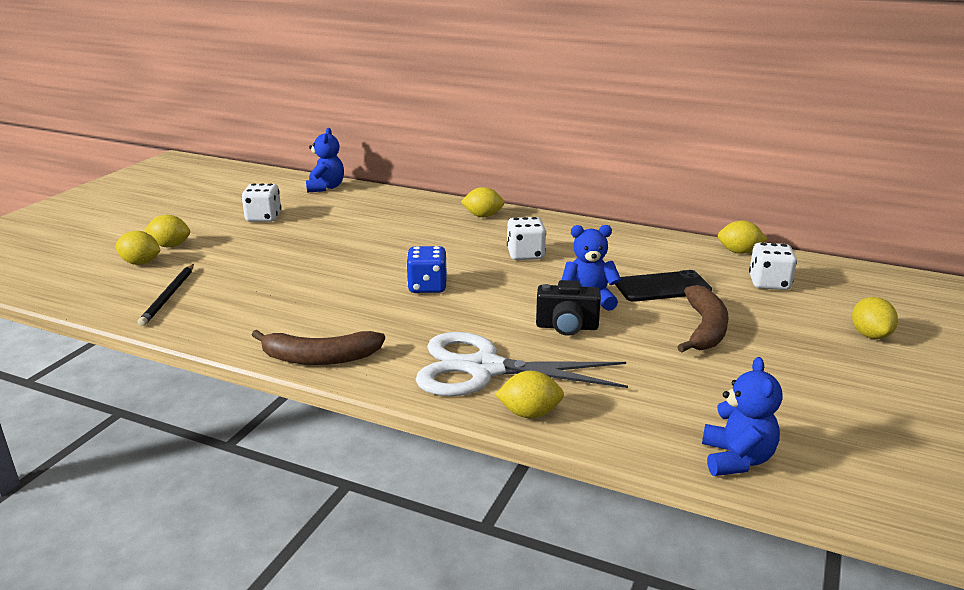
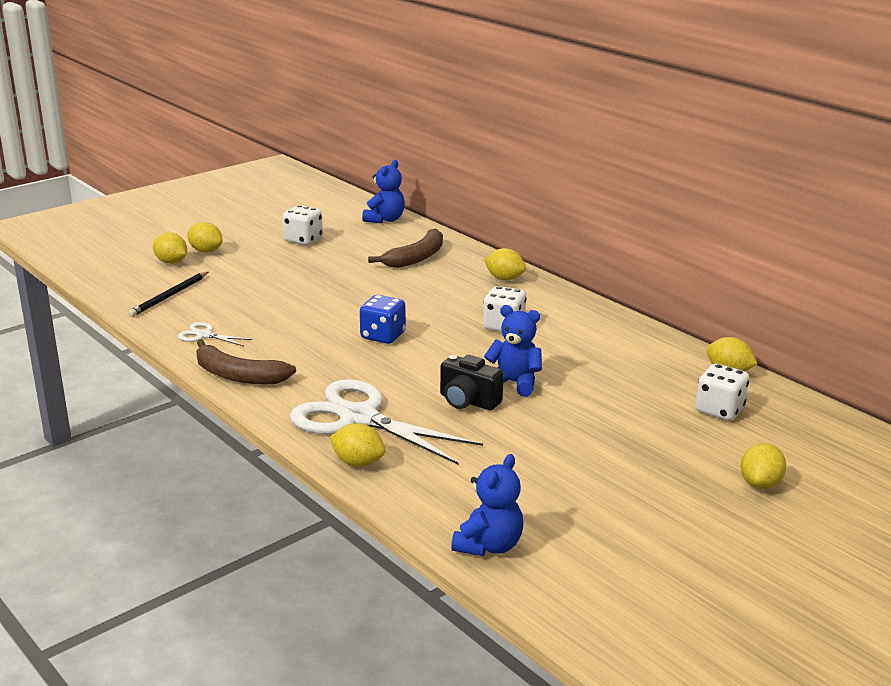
camera: 25 degrees right, 0 degrees up
black phone [615,270,712,302] -> none
brown banana [677,285,728,353] -> brown banana moved to [368,228,443,268]
none -> white scissors [178,322,253,346]

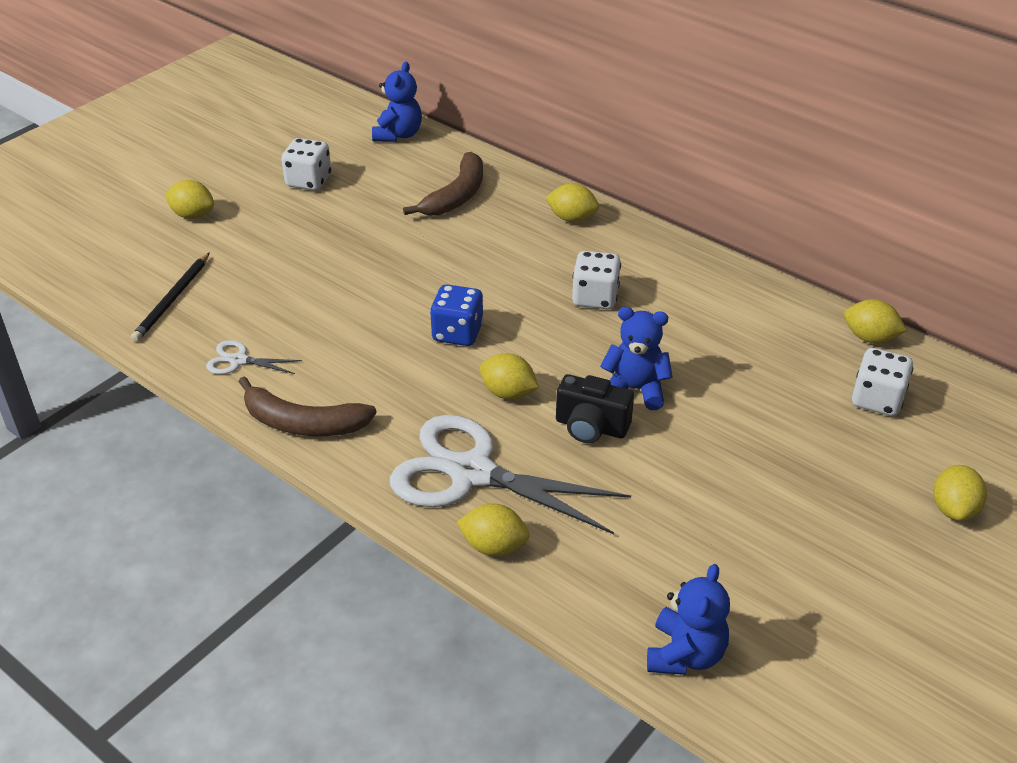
camera: 10 degrees left, 15 degrees up
yellow lemon [153,232,187,264] -> yellow lemon moved to [480,353,539,399]

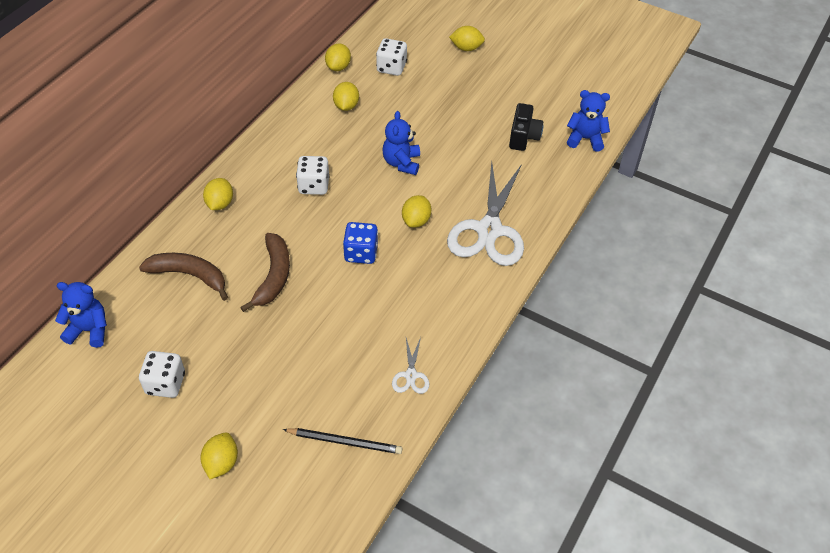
camera: 100 degrees left, 10 degrees up
brown banana [239,376,377,436] -> brown banana moved to [240,233,290,312]
yellow lemon [456,503,530,556] -> yellow lemon moved to [333,82,359,111]
black camera [556,374,634,443] -> black camera moved to [509,103,543,151]

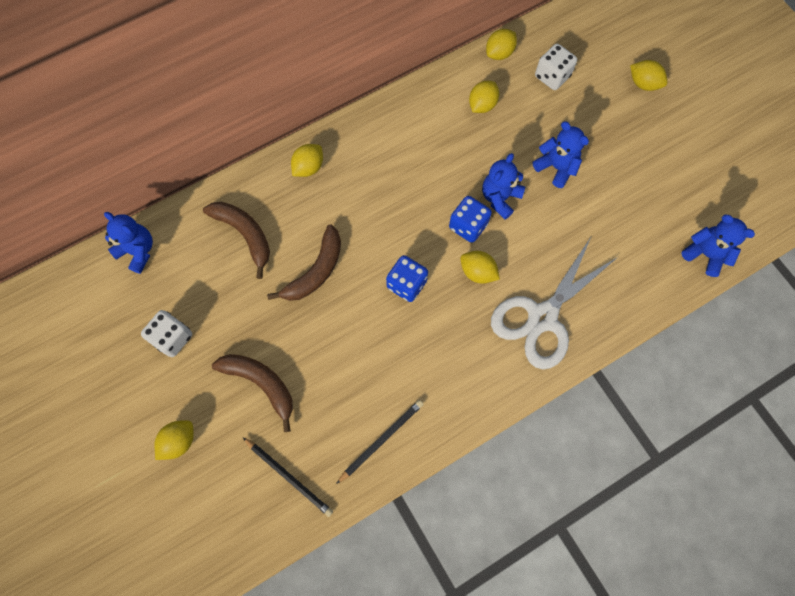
camera: 30 degrees right, 20 degrees up
white dice [296,156,330,195] -> none
white scissors [392,337,429,394] -> black pencil [336,400,424,484]
yellow lemon [402,195,431,228] -> yellow lemon turned 75 degrees clockwise [460,251,500,284]
black camera [509,103,543,151] -> none
none -> brown banana [212,354,293,432]
none -> blue dice [449,196,492,243]
none -> blue teddy bear [533,122,589,188]

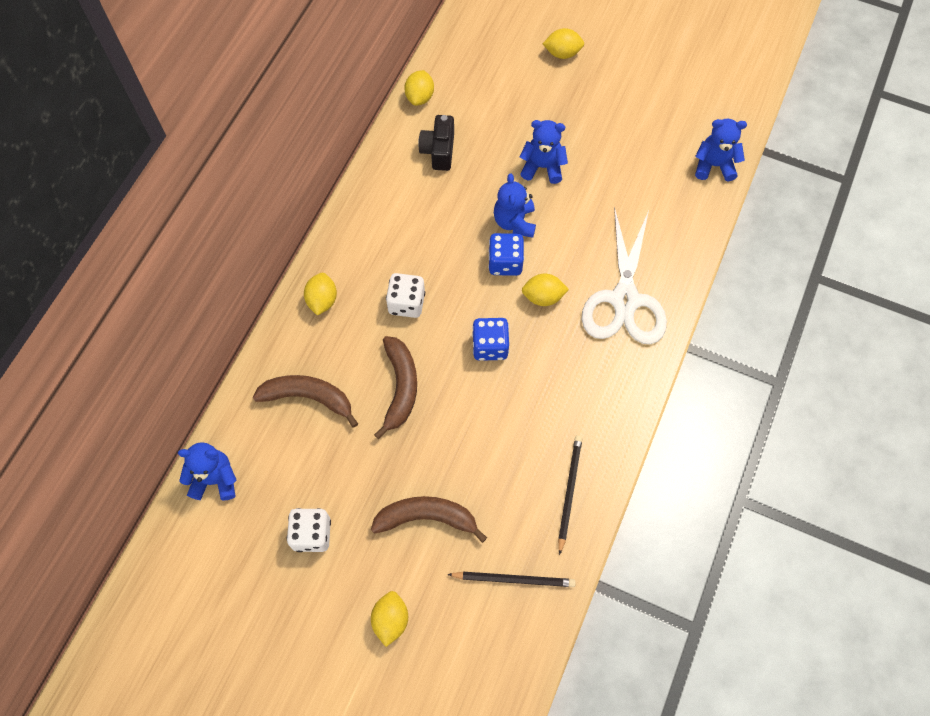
camera: 35 degrees left, 5 degrees down
yellow lemon [469,81,499,113] -> black camera [418,115,454,171]
white dice [535,44,577,90] -> white dice moved to [386,273,425,318]

